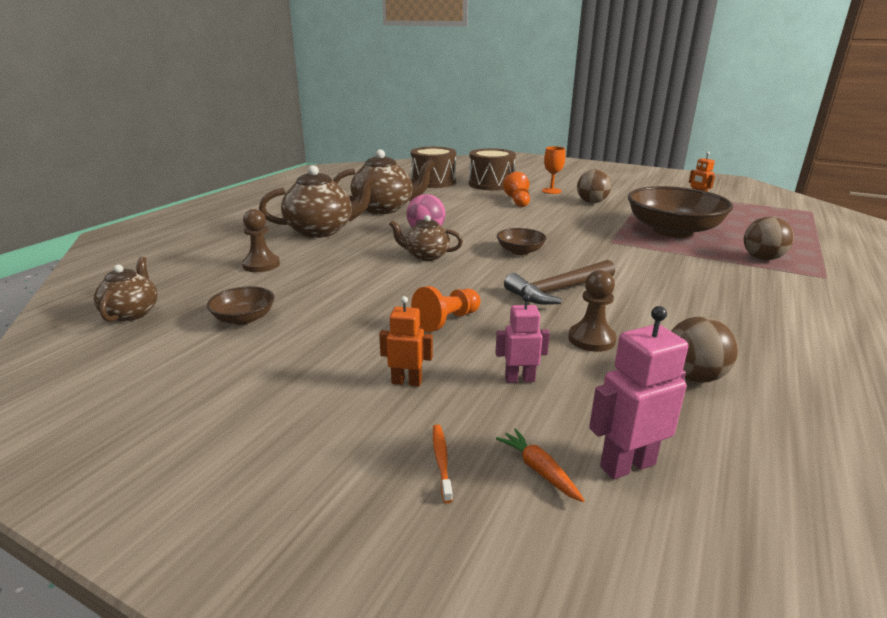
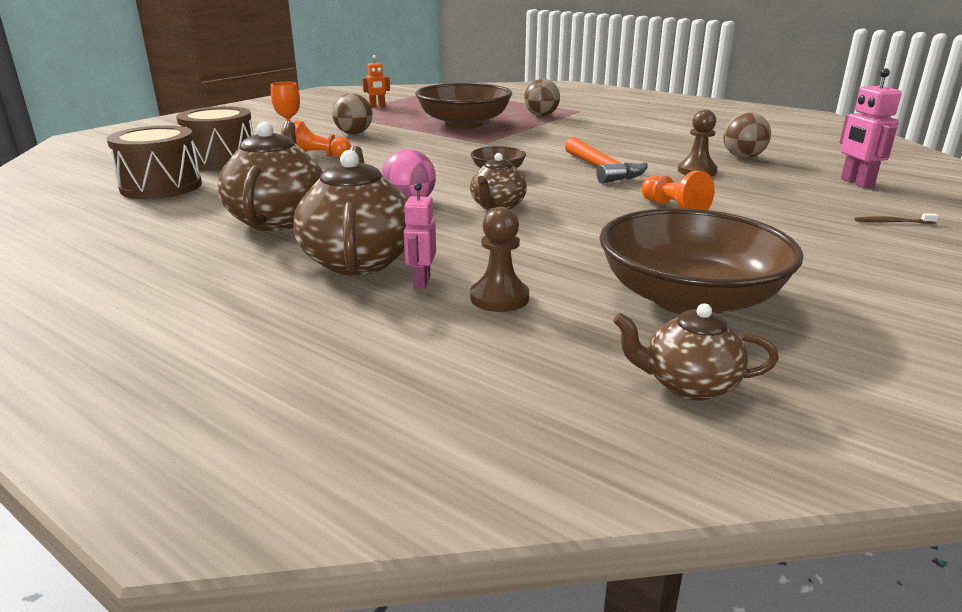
camera: 80 degrees left, 0 degrees up
brown bowl [207,286,275,325] -> brown bowl [599,208,804,314], size x2.18
orange robot [379,296,433,387] -> none
orange toothbrush [433,424,453,503] -> brown toothbrush [855,213,938,224]
pink robot [495,294,550,383] -> pink robot moved to [404,183,436,289]
orange carrot [496,428,585,502] -> none
brown hammer [504,260,615,305] -> orange hammer [565,137,648,184]

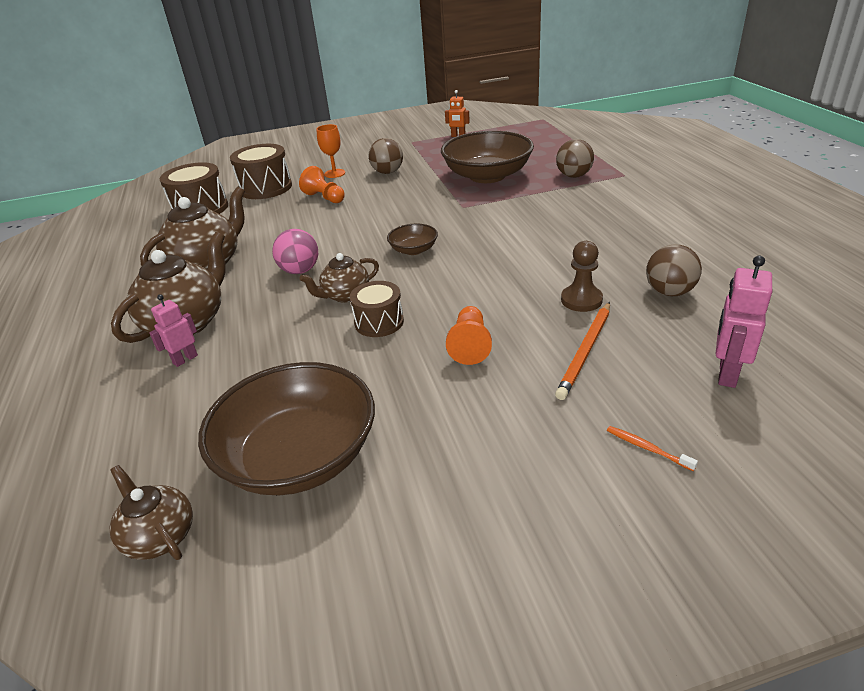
camera: 40 degrees right, 10 degrees up
brown pawn [470,207,529,312] -> none
orange hammer [565,137,648,184] -> none
brown toothbrush [855,213,938,224] -> orange toothbrush [607,426,698,471]
none -> brown drum [350,281,404,337]
none -> orange pencil [555,302,610,400]

